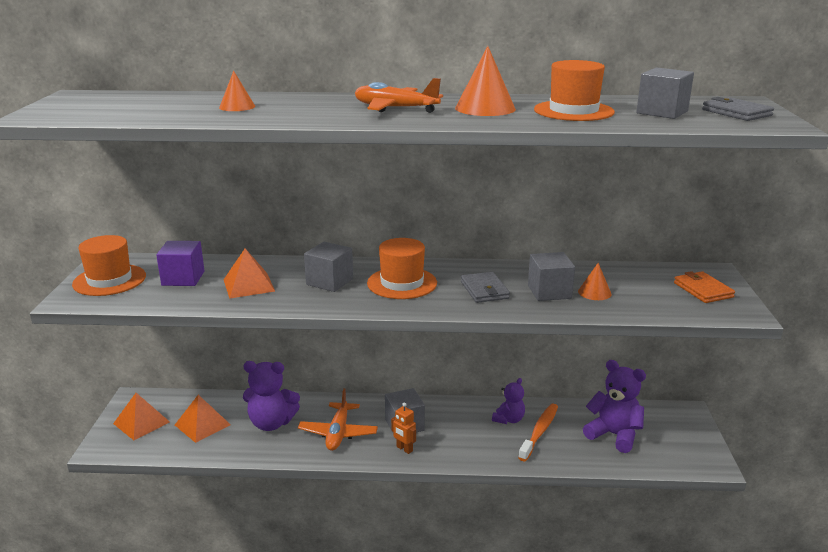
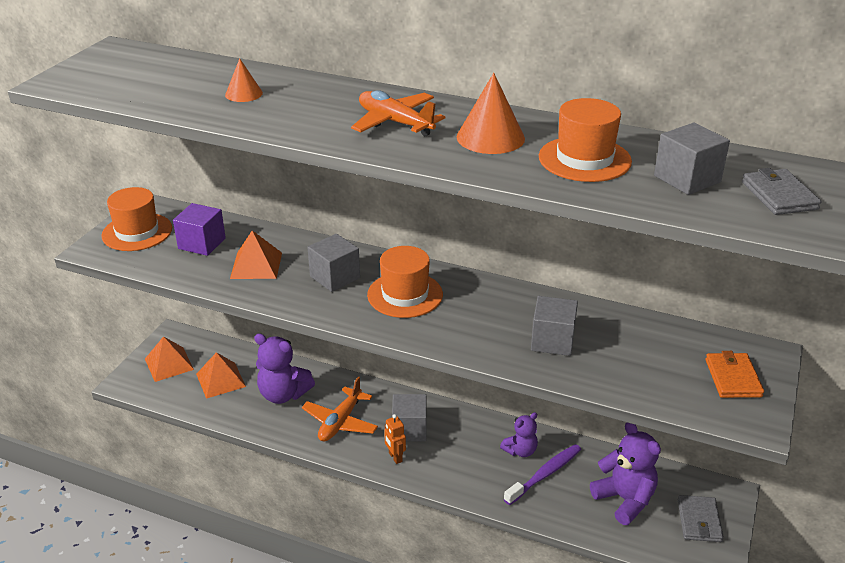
camera: 20 degrees right, 10 degrees up
grey wallet [461,272,510,303] -> grey wallet moved to [678,495,724,542]
orange toothbrush [518,404,558,461] -> purple toothbrush [504,444,581,505]
orange cone [578,263,612,300] -> none

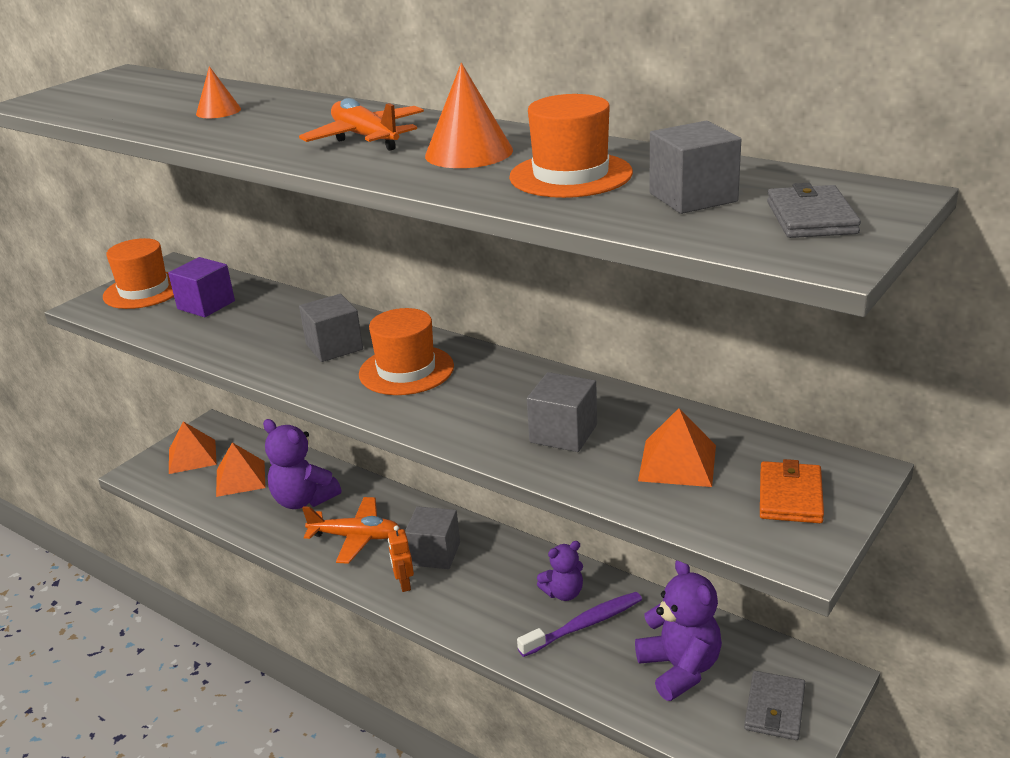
camera: 15 degrees right, 5 degrees down
orange pyramid [230,230,282,279] -> orange pyramid moved to [638,408,716,487]
orange plane [302,376,378,441] -> orange plane turned 120 degrees counterclockwise [302,497,401,564]

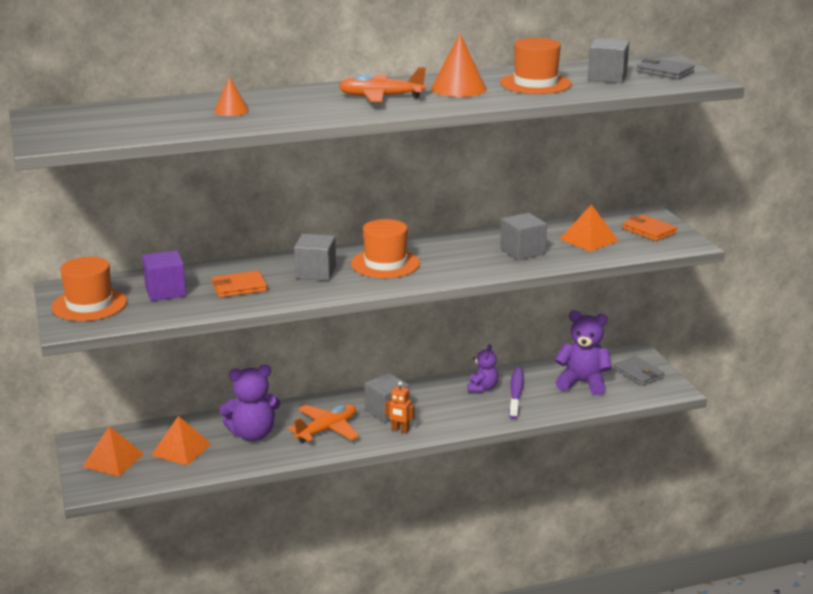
camera: 55 degrees left, 5 degrees down
none -> orange wallet [212,271,267,298]

